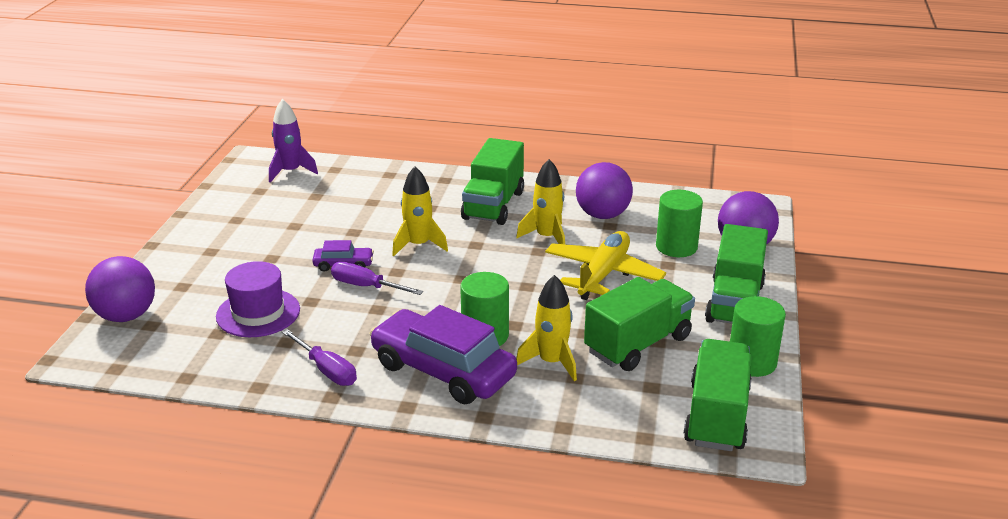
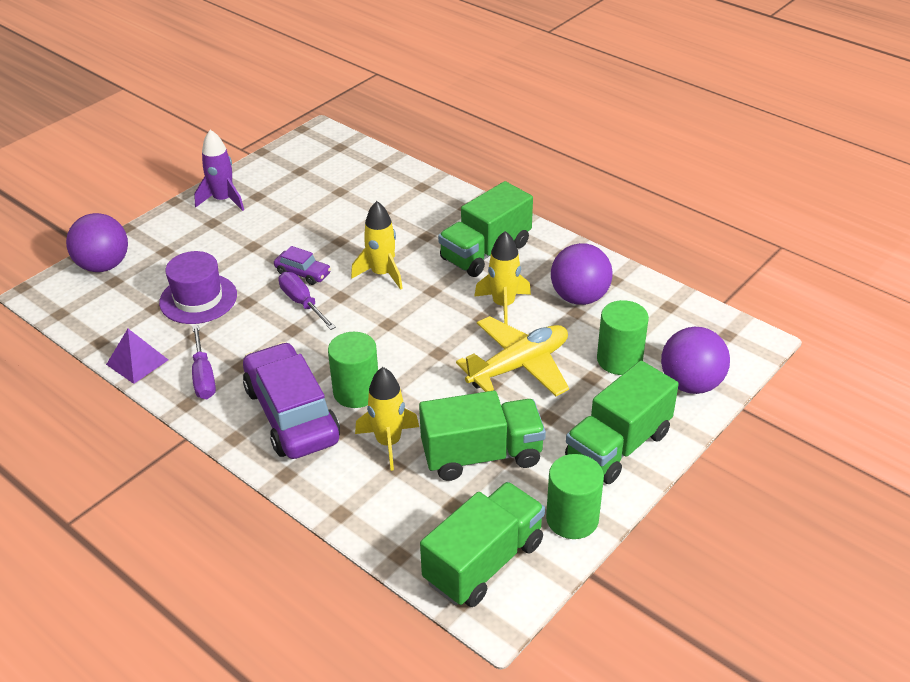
camera: 30 degrees right, 10 degrees up
purple rocket [269,99,318,183] -> purple rocket moved to [194,130,244,211]
none -> purple pyramid [106,329,168,384]

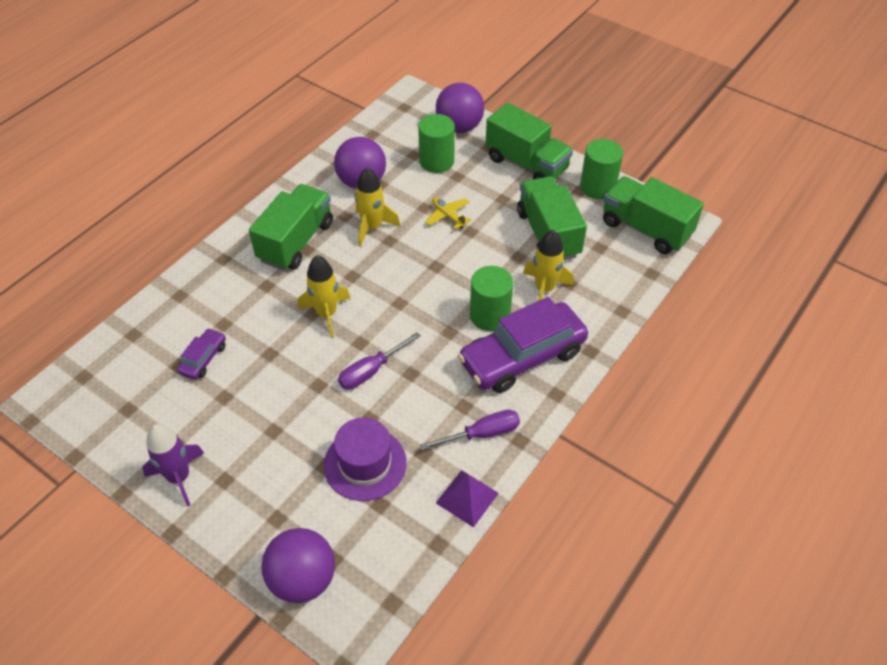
camera: 95 degrees left, 10 degrees up
purple car [274,246,331,285] -> purple car moved to [177,328,226,380]
green truck [438,181,533,277] -> green truck turned 105 degrees counterclockwise [249,184,333,270]
yellow plane [456,316,569,396] -> yellow plane [425,197,471,230], size x0.49

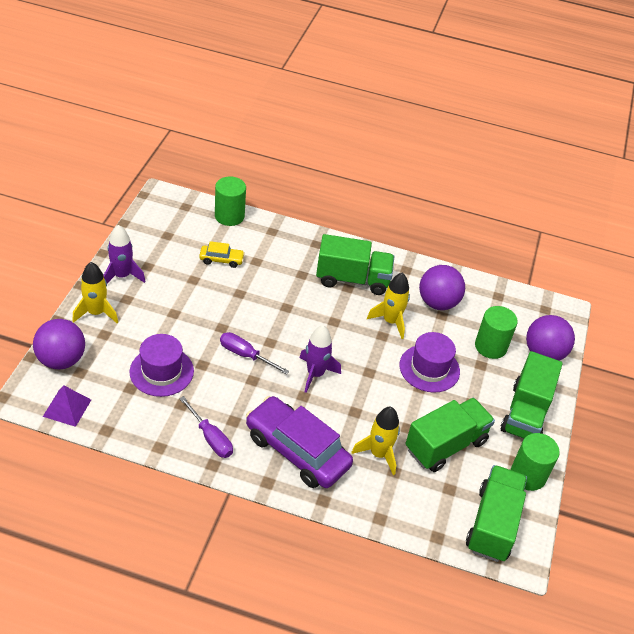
camera: 65 degrees right, 5 degrees down
purple car [177,328,226,380] -> yellow car [199,241,245,268]
yellow rocket [298,255,351,338] -> yellow rocket moved to [72,262,118,323]
yellow plane [425,197,471,230] -> purple hat [400,332,460,393]
purple pyramid [436,470,499,527] -> purple pyramid moved to [43,385,91,427]
green cylinder [470,266,513,331] -> green cylinder moved to [215,177,246,226]
none -> purple rocket [299,325,341,393]

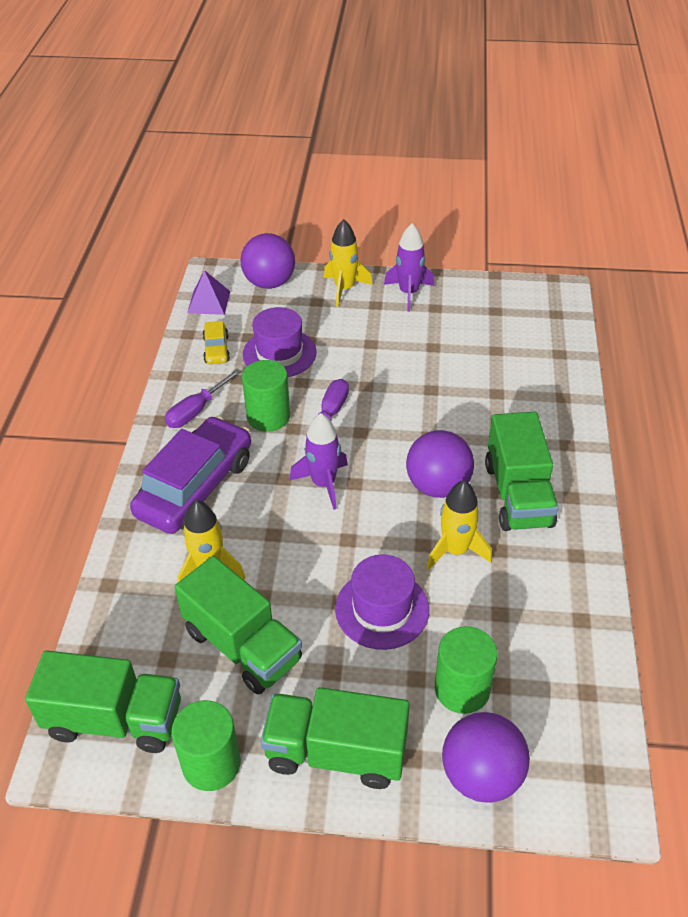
camera: 85 degrees right, 0 degrees up
yellow car [199,241,245,268] -> yellow car moved to [203,321,230,364]
green cylinder [215,177,246,226] -> green cylinder moved to [242,360,290,432]
purple ball [419,265,465,310] -> purple ball moved to [406,430,474,498]

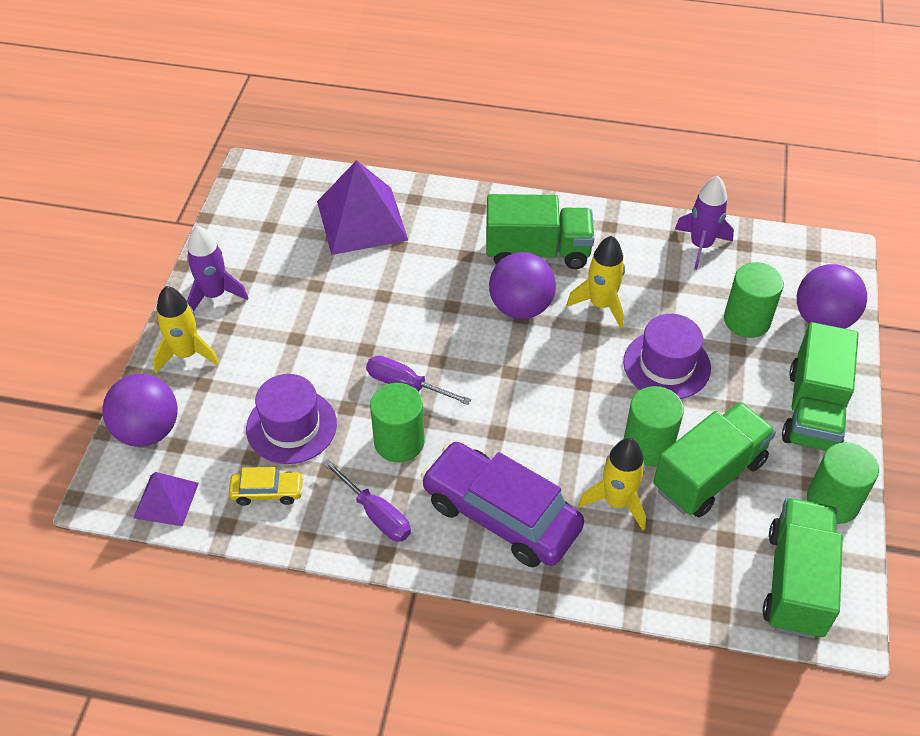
camera: 85 degrees left, 5 degrees up
purple rocket [289,413,348,510] -> purple rocket moved to [675,176,734,270]
none -> purple pyramid [317,160,408,255]
none -> green cylinder [624,386,684,466]

